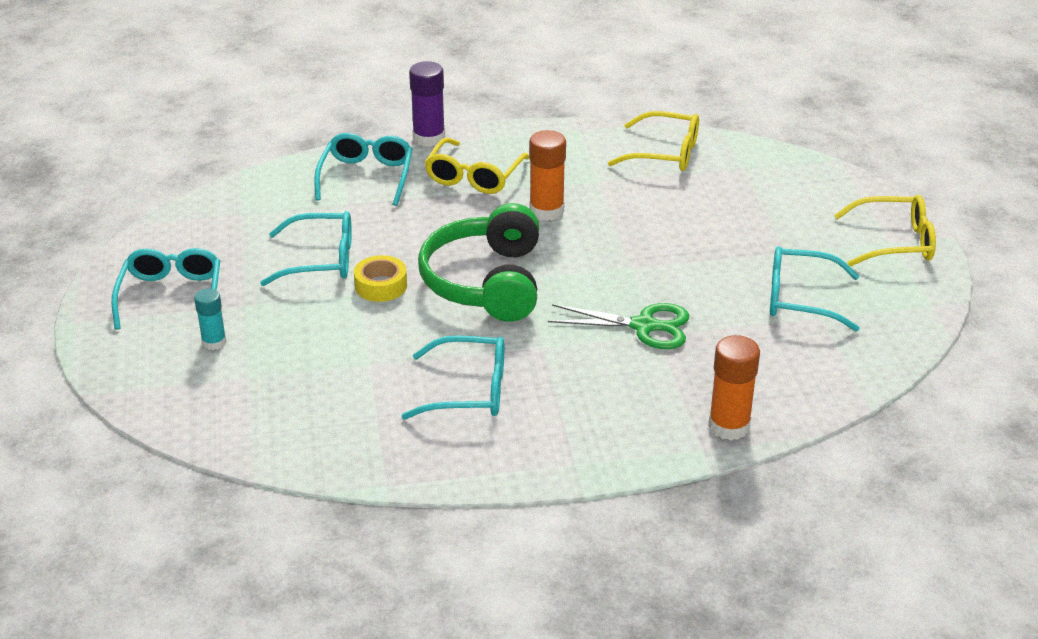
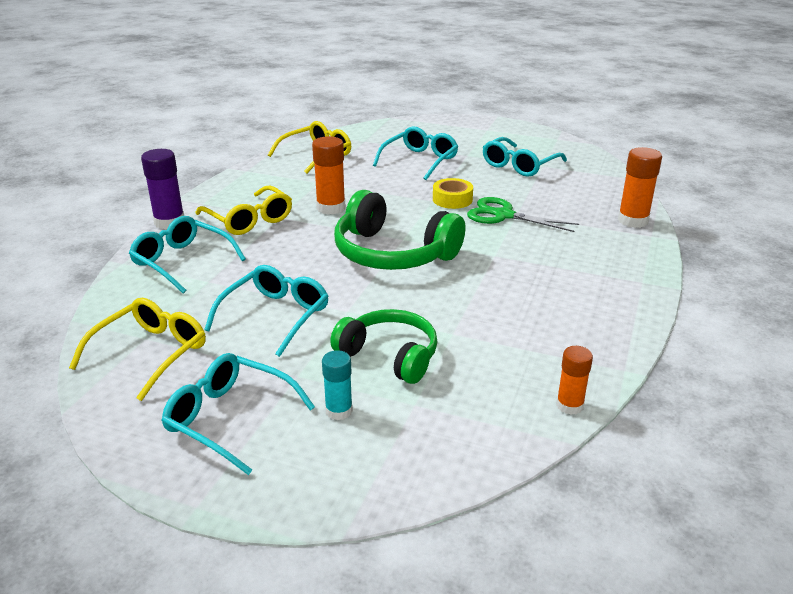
camera: 60 degrees left, 5 degrees down
yellow tape [354,255,407,302] -> yellow tape moved to [433,178,473,209]
turquoise glasses [402,335,504,420] -> turquoise glasses moved to [373,126,459,180]
green scissors [548,303,689,349] -> green scissors turned 105 degrees counterclockwise [467,197,579,232]
yellow glasses [834,195,936,266] -> yellow glasses moved to [69,298,206,401]
none -> green headphones [330,309,437,384]
none -> orange glue stick [556,346,593,415]

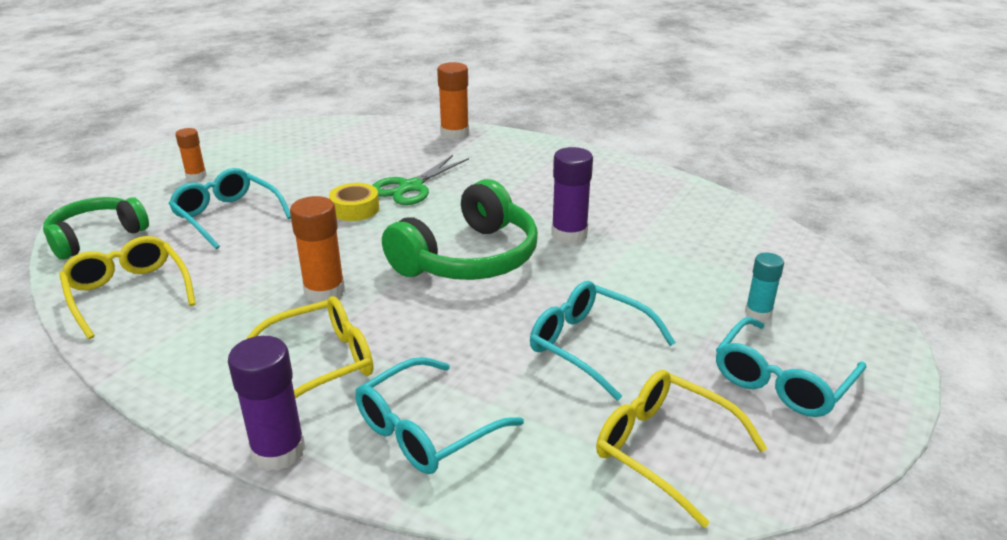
camera: 80 degrees left, 0 degrees up
green headphones [330,309,437,384] -> green headphones moved to [43,197,149,260]
turquoise glasses [483,137,567,177] -> none
orange glue stick [556,346,593,415] -> orange glue stick moved to [175,128,207,181]
none -> purple glue stick [551,147,593,244]

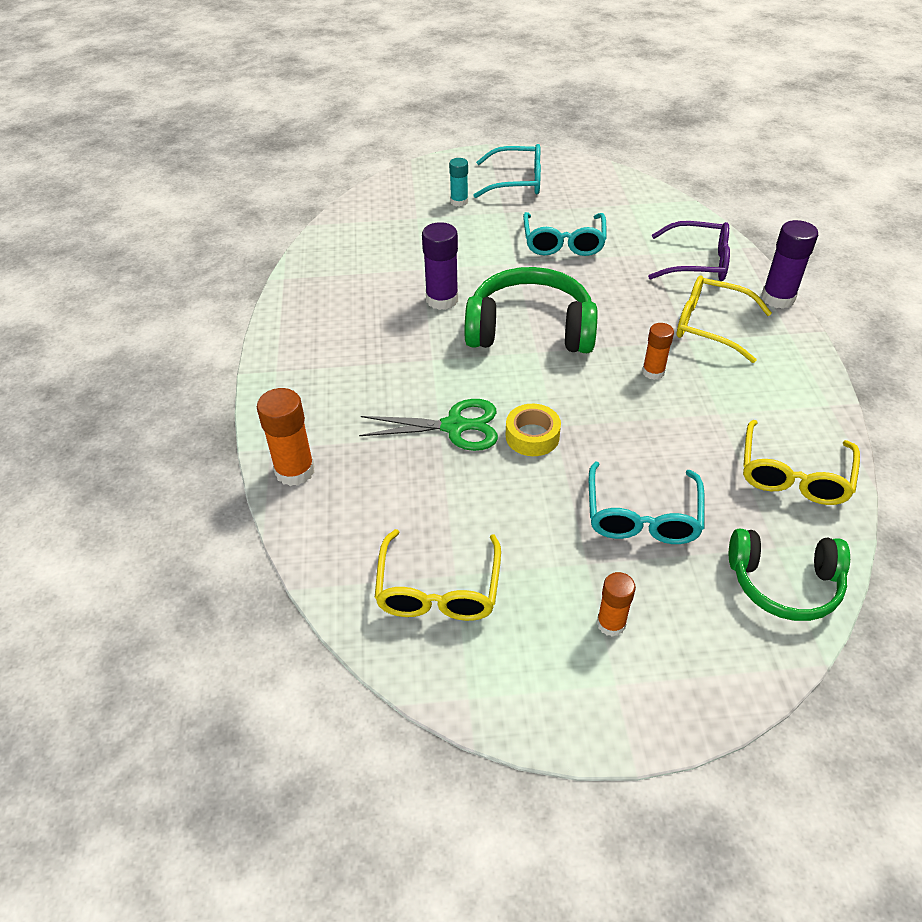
camera: 125 degrees left, 15 degrees up
orange glue stick [290,196,345,303] -> orange glue stick [642,323,674,380], size x0.63
turquoise glasses [355,357,524,474] -> purple glasses [648,221,730,281]
yellow glasses [596,370,768,528] -> yellow glasses moved to [375,529,501,621]

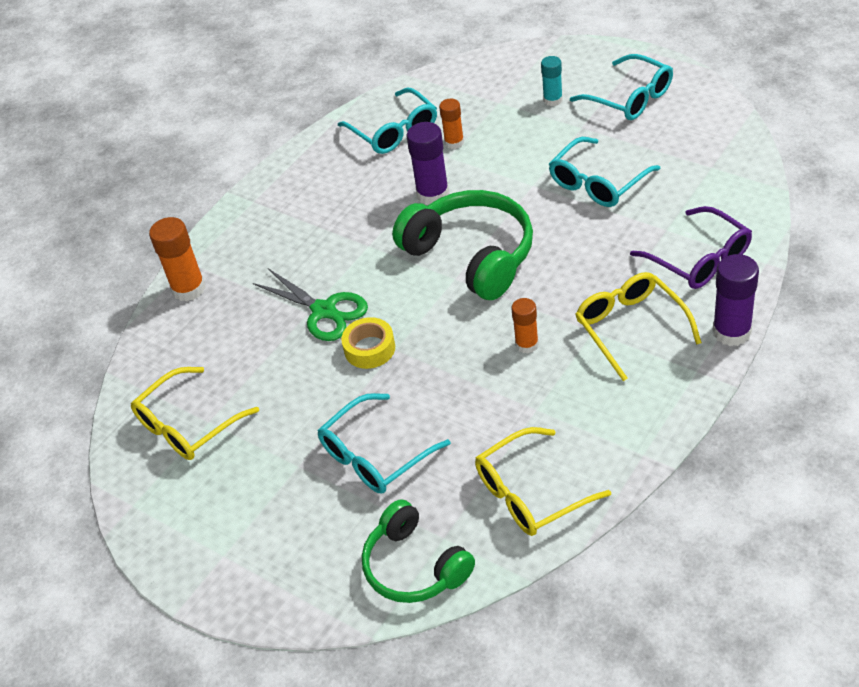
camera: 45 degrees right, 0 degrees up
orange glue stick [597,572,636,637] -> orange glue stick moved to [439,99,464,149]
none -> turquoise glasses [338,87,437,154]

